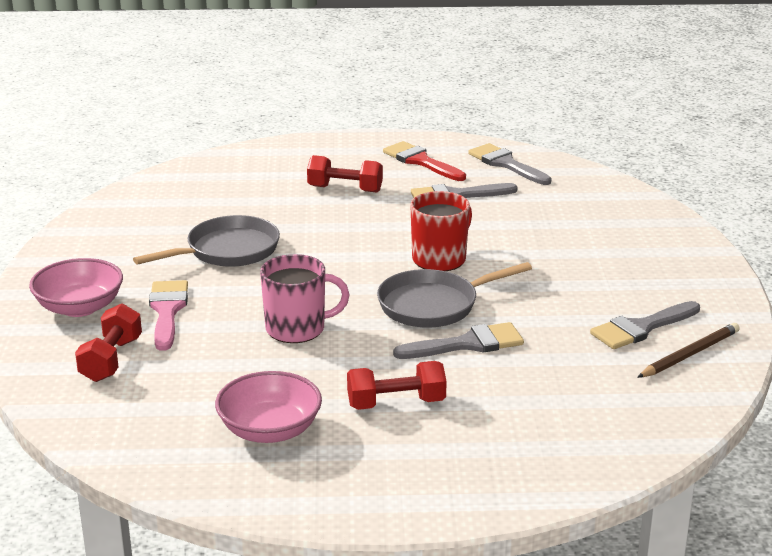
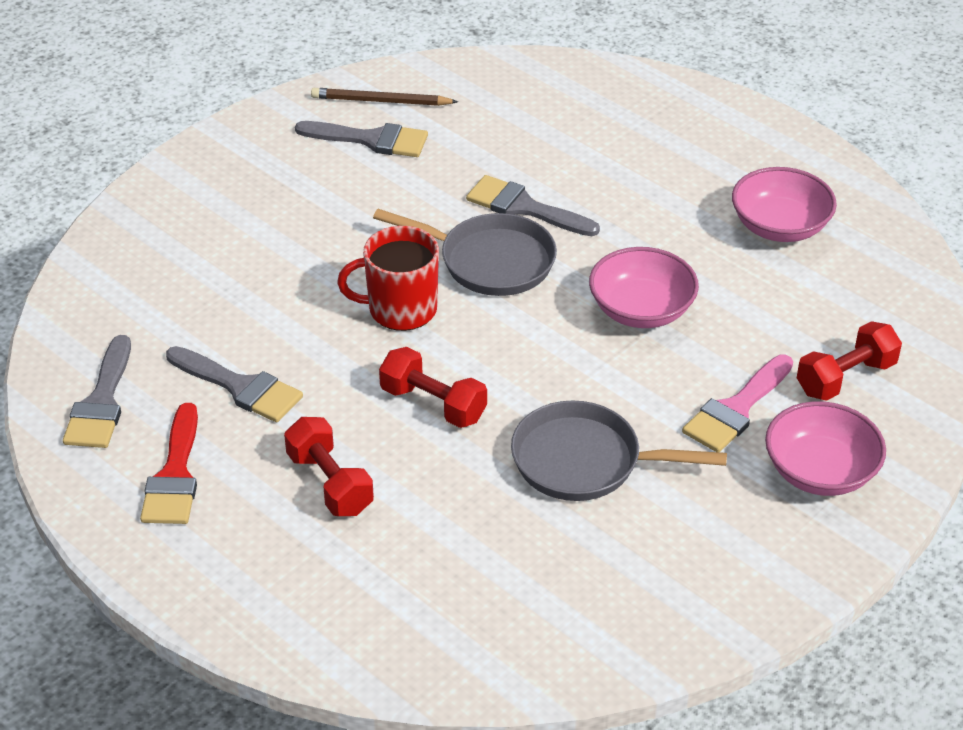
camera: 135 degrees left, 15 degrees up
pink mug [260,254,349,343] -> pink bowl [589,247,699,328]
red dumbbell [347,361,447,410] -> red dumbbell moved to [379,347,487,428]

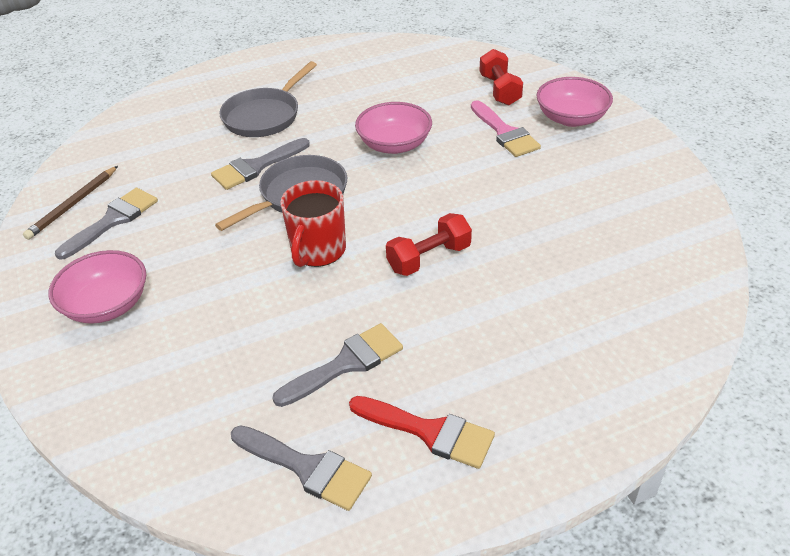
camera: 65 degrees left, 0 degrees up
red dumbbell [284,417,374,516] -> none
grey pan [511,400,727,501] -> grey pan moved to [219,61,317,137]
pink bowl [732,167,837,242] -> pink bowl moved to [49,250,146,324]

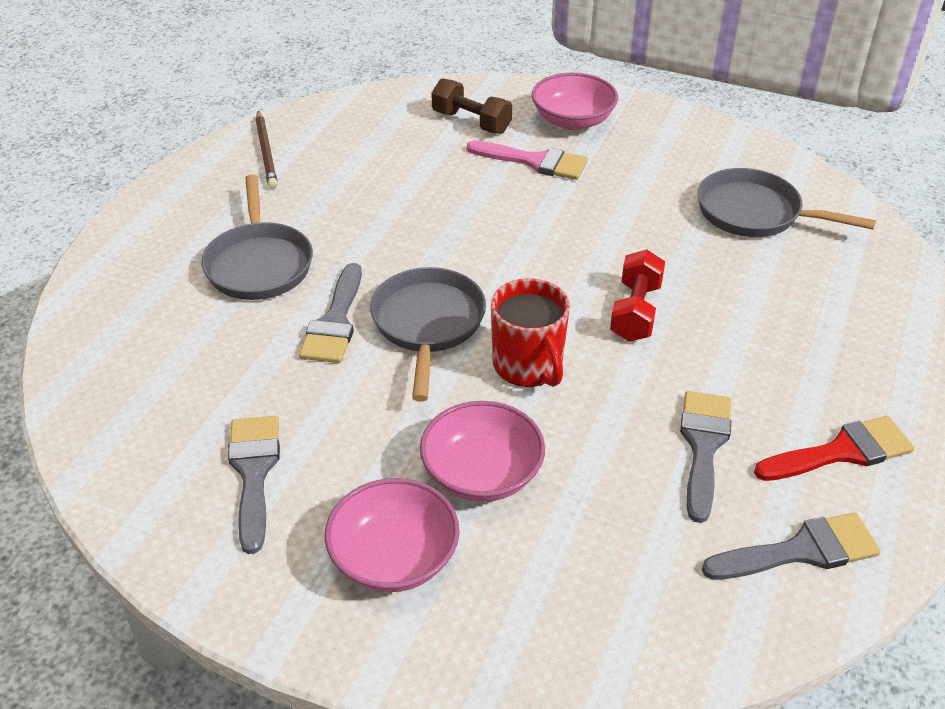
camera: 45 degrees left, 0 degrees up
brown pencil [23,166,118,240] -> brown pencil moved to [256,111,278,189]
pink bowl [355,102,432,154] -> pink bowl moved to [420,401,545,502]
red dumbbell [480,49,523,106] -> brown dumbbell [431,78,512,134]
none -> grey pan [697,168,876,237]

